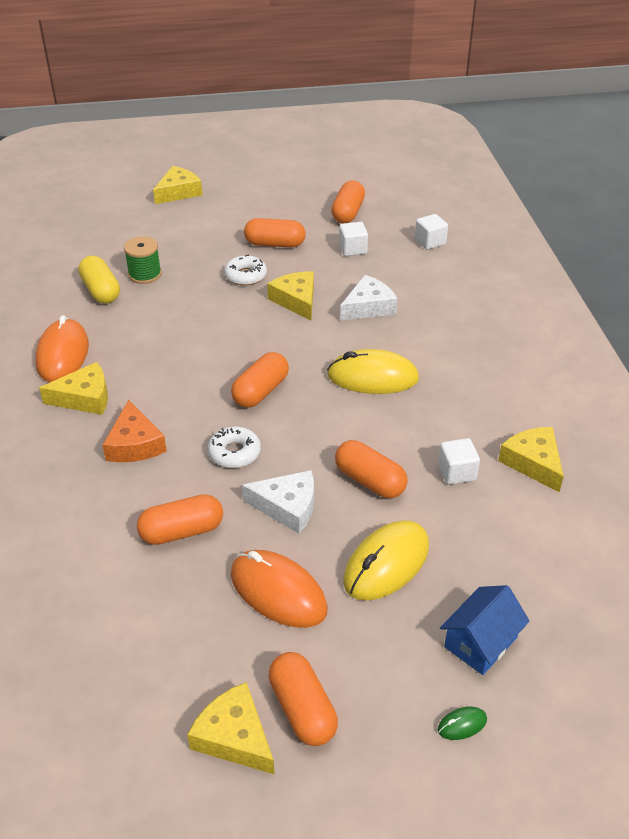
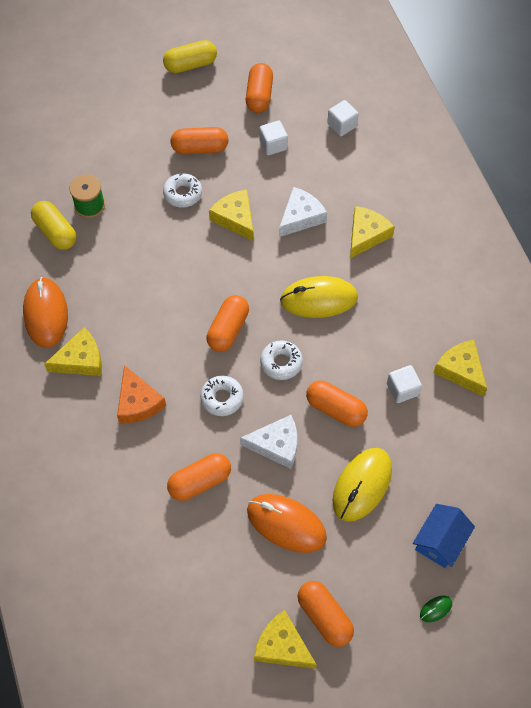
camera: 10 degrees left, 20 degrees up
yellow cheese [153,166,203,204] -> yellow cheese moved to [350,206,395,258]
none -> yellow capsule [163,40,217,73]
none -> white donut [260,340,303,380]

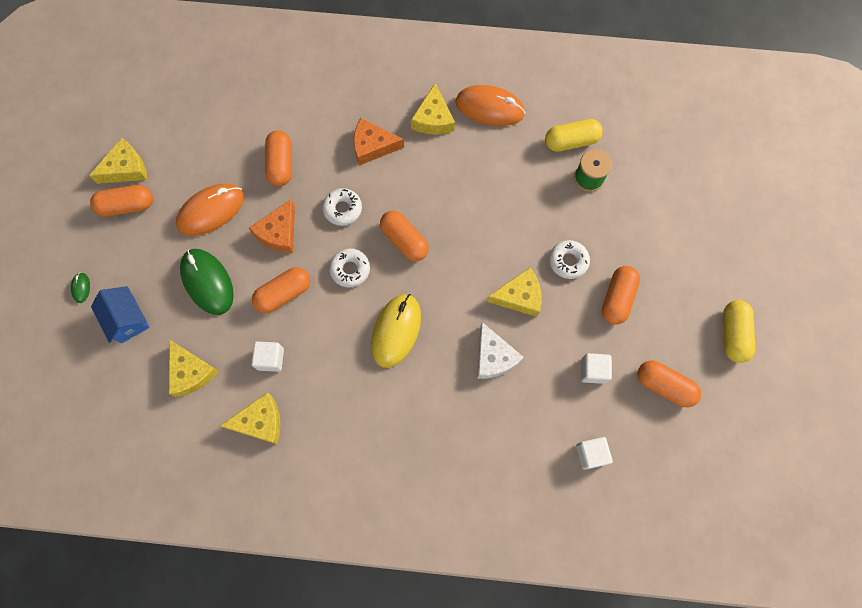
camera: 115 degrees right, 10 degrees up
white cheese [240,415,297,469] -> orange cheese [249,199,295,253]
yellow mouse [333,448,392,522] -> green mouse [180,249,234,315]
yellow cheese [350,206,395,258] -> yellow cheese moved to [169,340,219,397]

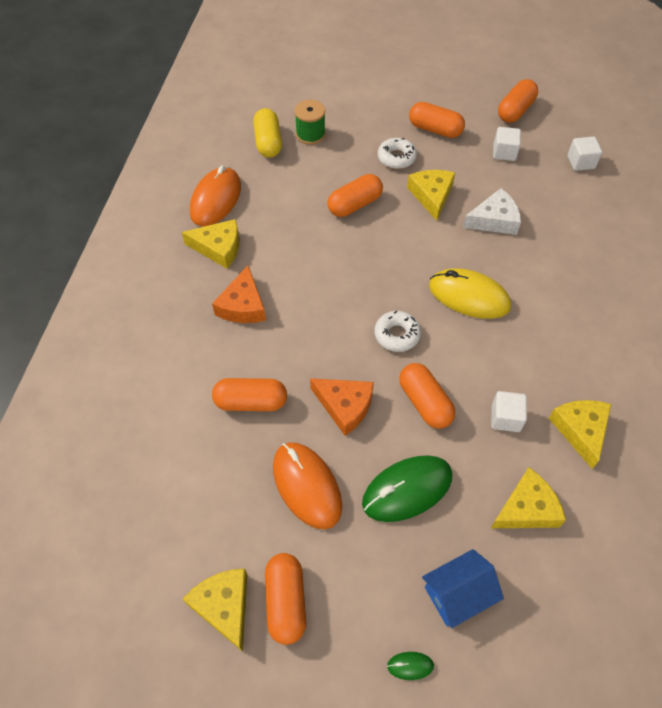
camera: 85 degrees left, 15 degrees down
white donut [322,188,362,226] -> none
orange capsule [380,211,429,261] -> orange capsule moved to [327,174,383,217]
yellow capsule [723,300,755,363] -> none

